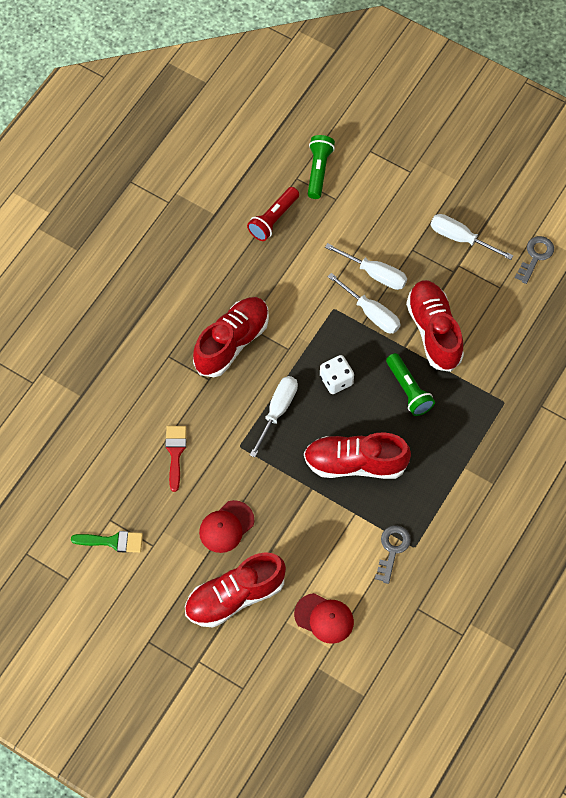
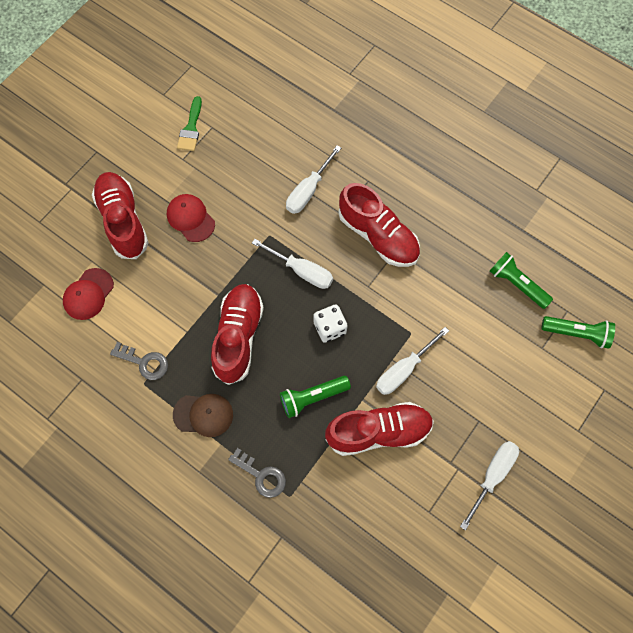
camera: 95 degrees right, 5 degrees up
red brush [165,426,186,492] -> none
red flashlight [247,187,299,241] -> green flashlight [490,252,553,309]
white screwdriver [325,243,407,290] -> white screwdriver moved to [286,145,341,214]
grey key [515,236,554,284] -> grey key moved to [228,448,286,498]
none -> brown cap [173,394,233,437]

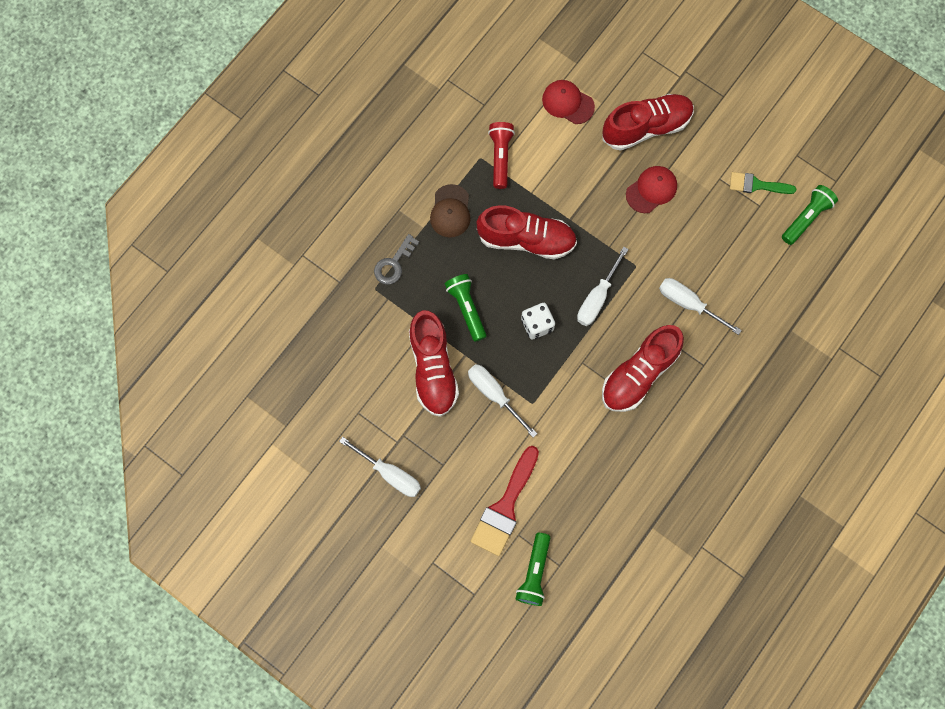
camera: 90 degrees right, 5 degrees up
grey key [110,342,168,380] -> red flashlight [488,122,515,189]
green flashlight [490,252,553,309] -> green flashlight moved to [782,185,838,245]
none -> red brush [470,446,539,556]

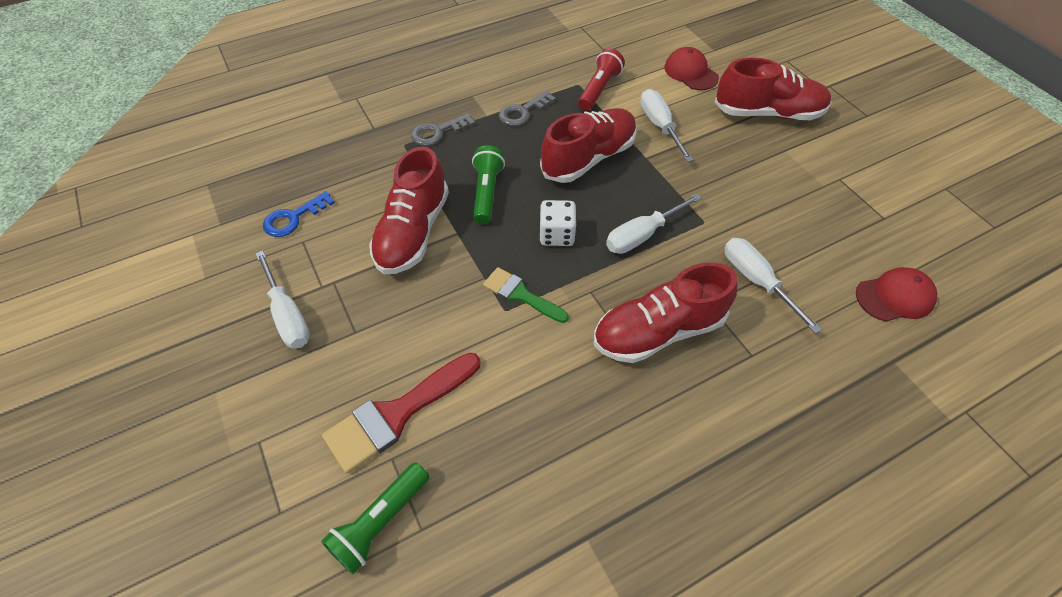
camera: 25 degrees right, 20 degrees down
brown cap [430,184,471,237] -> grey key [499,91,556,126]
white screwdriver [468,364,537,438] -> white screwdriver moved to [640,89,693,162]
red shoe [476,205,577,260] -> red shoe turned 75 degrees counterclockwise [540,108,637,183]
red cap [626,166,677,213] -> red cap moved to [856,267,937,322]
green brush [730,172,796,194] -> green brush moved to [483,267,569,323]
green flashlight [782,185,838,245] -> none
none -> blue key [263,191,335,237]

